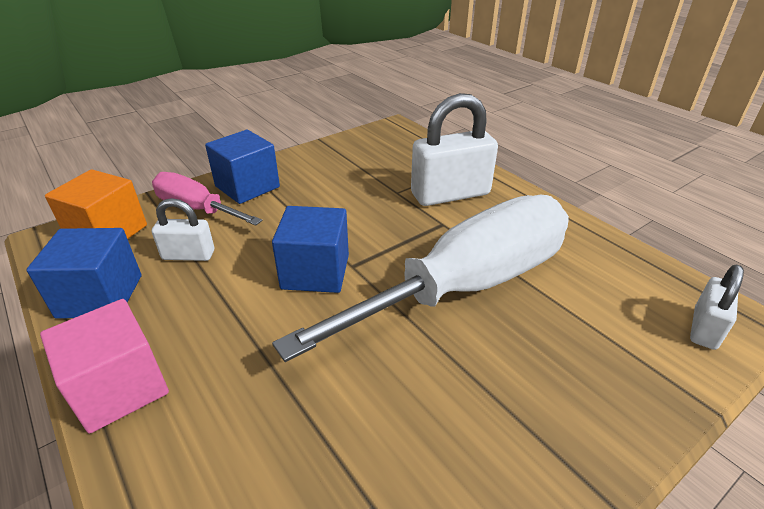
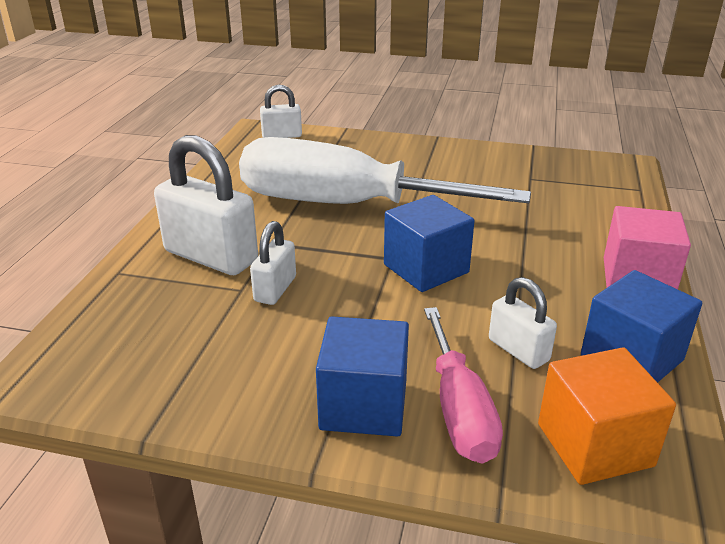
camera: 130 degrees left, 5 degrees down
none -> white padlock [250,221,296,305]

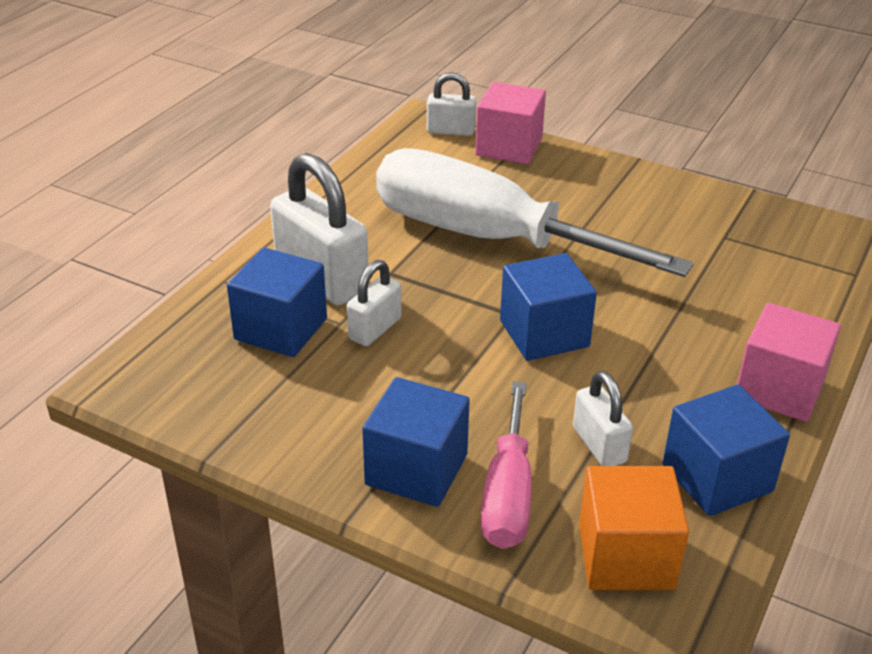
camera: 15 degrees right, 5 degrees up
none -> blue cube [227,248,327,357]
none -> pink cube [475,82,546,164]

